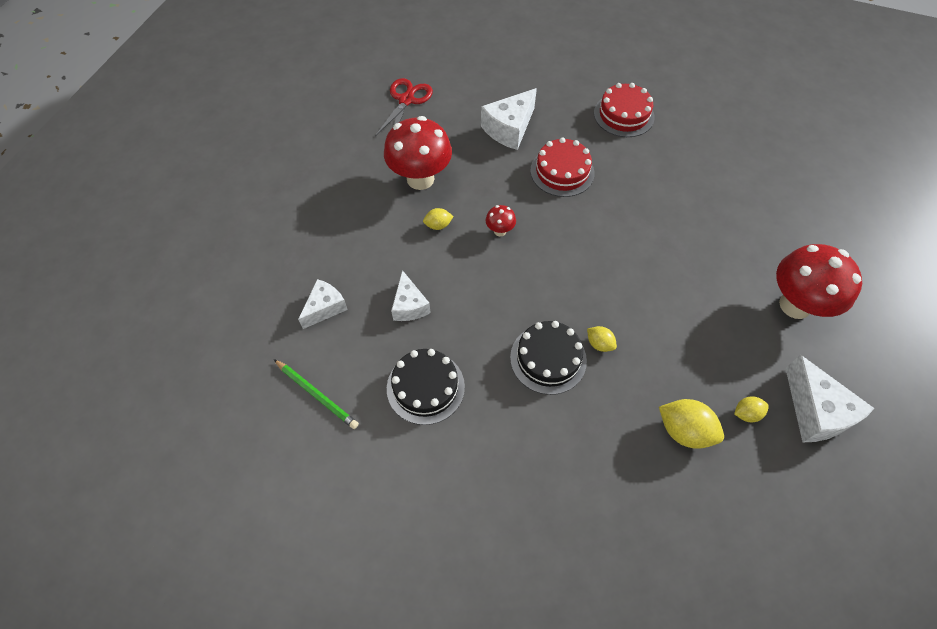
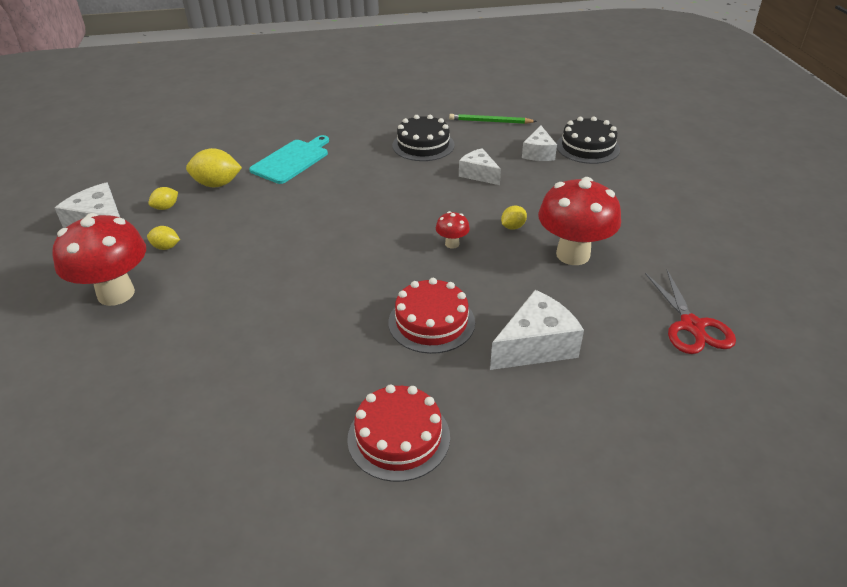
camera: 150 degrees right, 20 degrees down
white cheese [481,88,537,150] -> white cheese turned 45 degrees clockwise [490,290,584,370]
black cake [510,321,587,395] -> black cake moved to [556,117,620,164]
yellow lemon [587,326,617,352] -> yellow lemon moved to [147,226,180,250]
none -> turquoise cutting board [249,135,329,184]

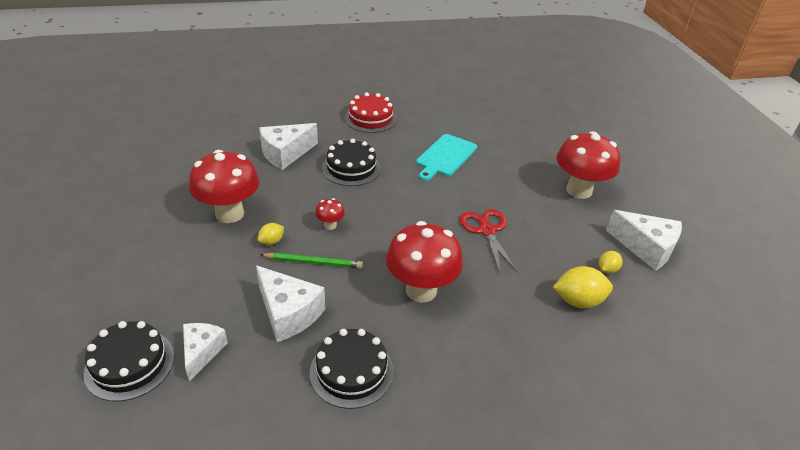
camera: 175 degrees right, 0 degrees up
yellow lemon [147,226,180,250] -> none
turquoise cutting board [249,135,329,184] -> turquoise cutting board moved to [416,134,477,181]
red cake [388,278,475,354] -> black cake [322,139,381,186]
green pencil [449,114,537,124] -> green pencil moved to [260,252,363,268]
white cheese [459,148,501,185] -> white cheese [256,265,325,342], size x1.53
red scissors [645,270,736,354] -> red scissors moved to [460,209,519,275]
none -> red mushroom [386,221,463,302]

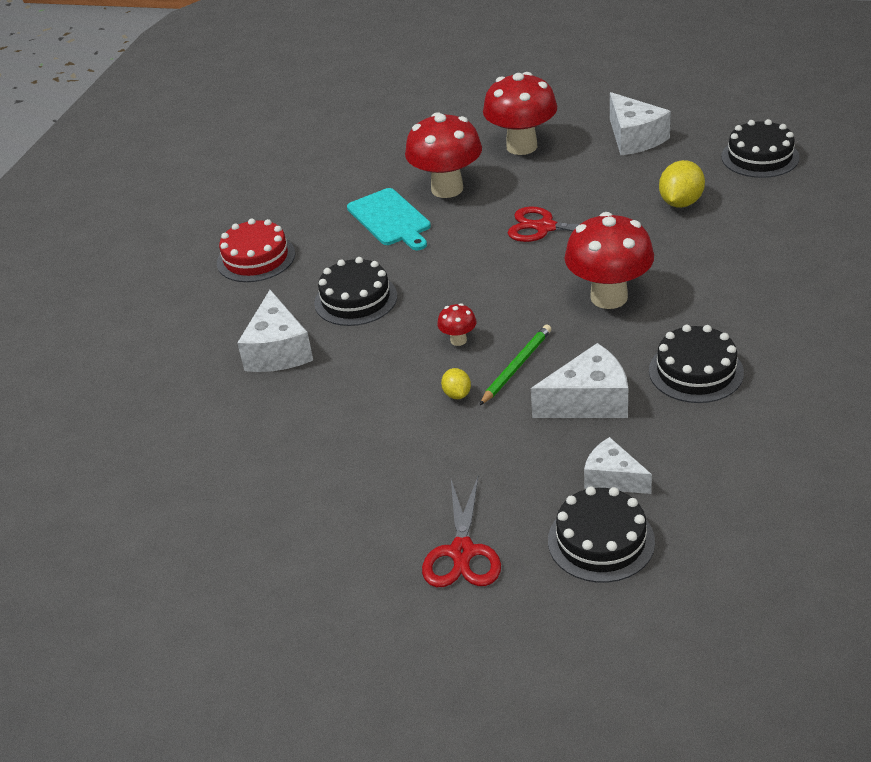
camera: 55 degrees left, 0 degrees up
red mushroom [189,150,259,223] -> red mushroom moved to [405,112,482,198]
yellow lemon [599,251,623,274] -> none
white cheese [606,210,682,271] -> white cheese turned 90 degrees clockwise [610,92,671,155]
none -> red scissors [422,477,501,587]
none -> black cake [721,119,799,178]

